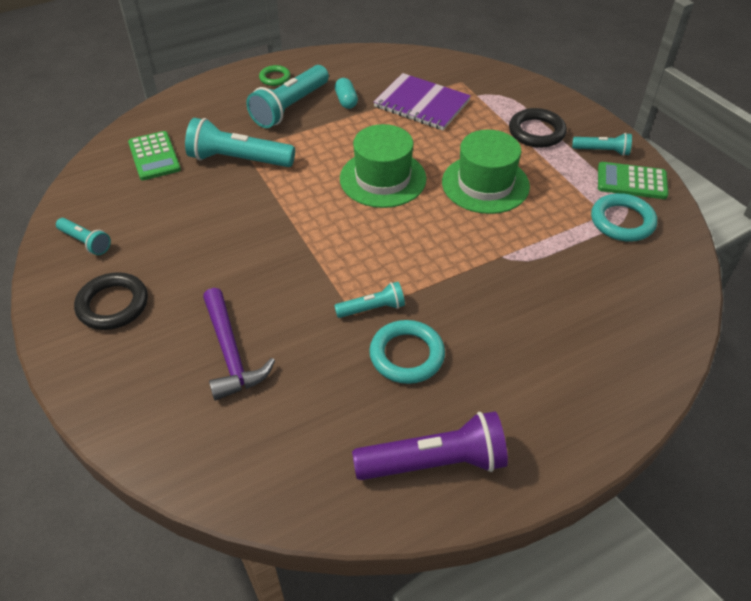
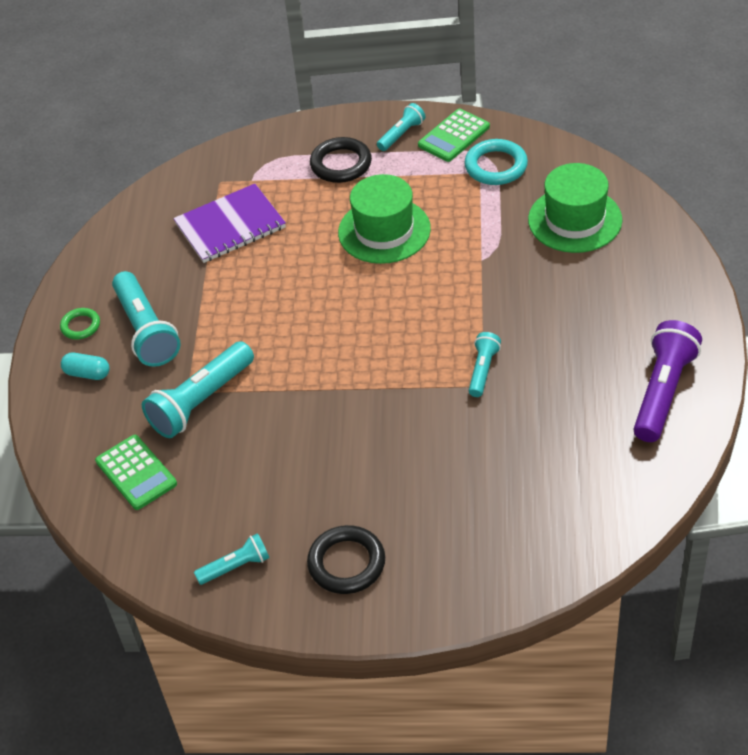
camera: 55 degrees left, 0 degrees up
green calculator [128,131,181,180] -> green calculator turned 45 degrees clockwise [95,435,177,510]
purple hammer [203,288,275,400] -> none
turquoise capsule [335,78,358,109] -> turquoise capsule moved to [61,353,110,380]
green hat [340,124,427,208] -> green hat moved to [528,163,622,253]
turquoise ring [369,320,445,384] -> none

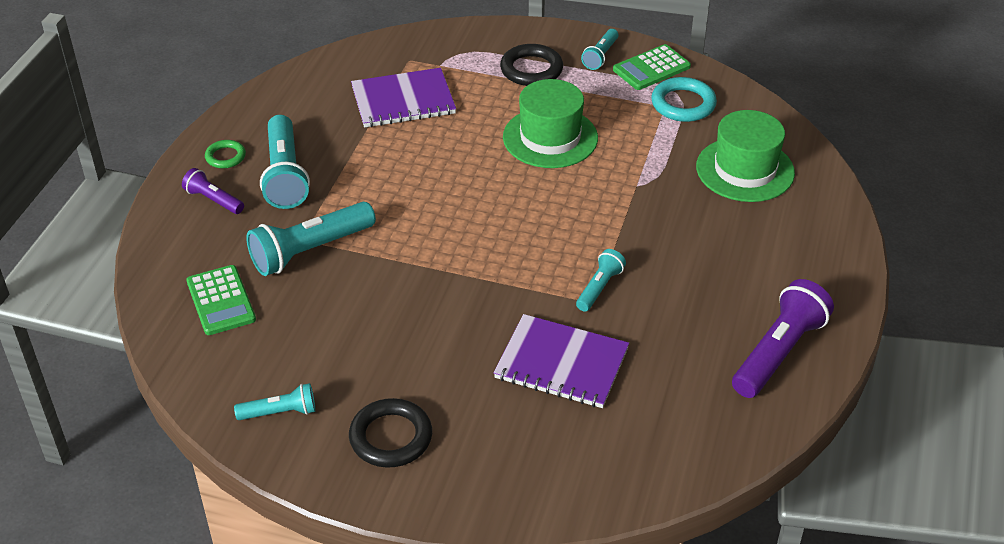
camera: 10 degrees right, 5 degrees down
turquoise capsule [61,353,110,380] -> purple flashlight [182,168,244,214]
turquoise flashlight [377,103,425,151] -> turquoise flashlight turned 150 degrees clockwise [581,29,618,70]
none -> purple notebook [494,314,629,408]

